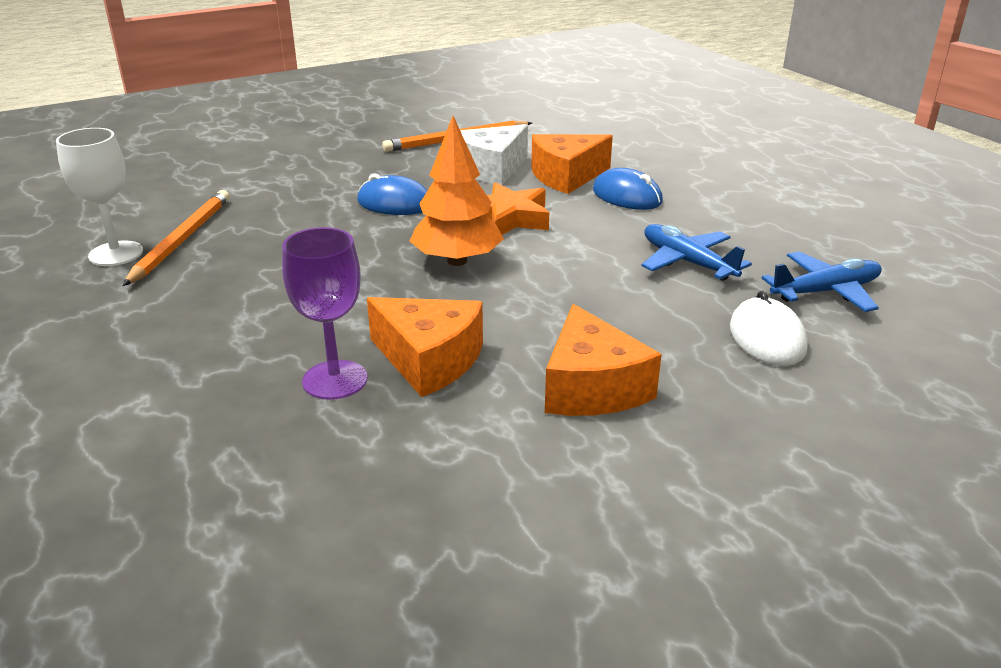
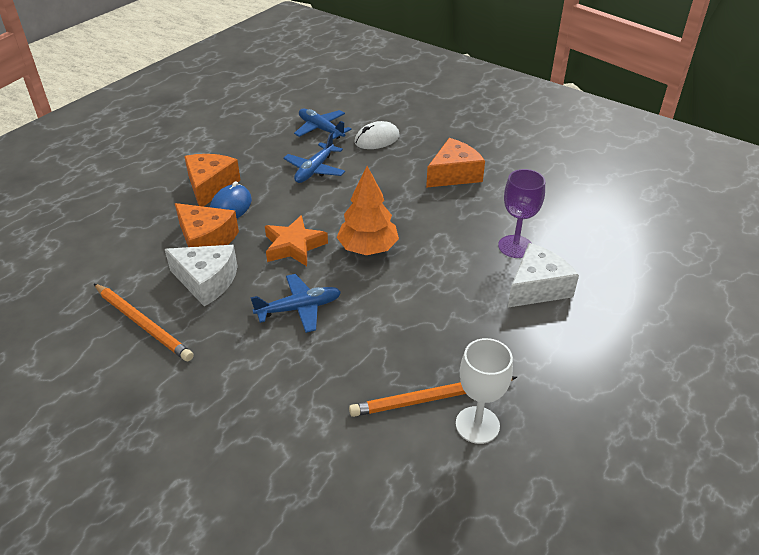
camera: 115 degrees left, 10 degrees up
blue mouse [357,173,428,215] -> blue plane [250,274,341,333]
orange cheese [367,297,483,397] -> orange cheese moved to [184,154,241,207]
none -> white cheese [508,243,579,308]

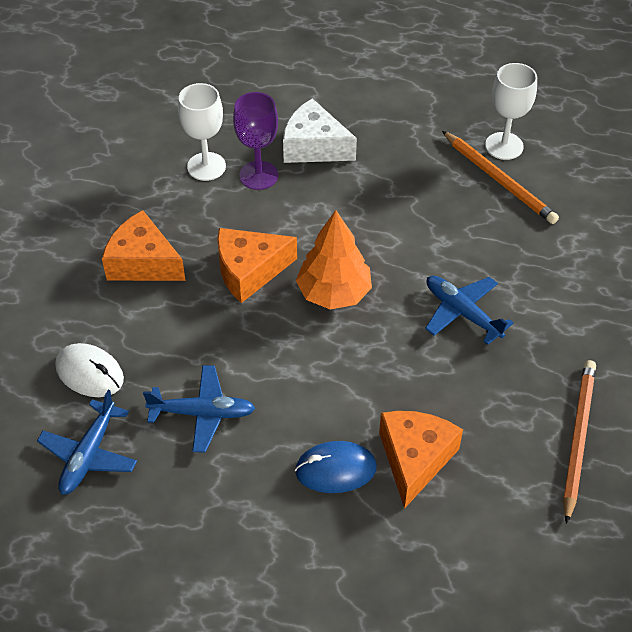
camera: 115 degrees left, 10 degrees up
white cheese [165,245,238,307] -> none
orange cheese [184,154,241,207] -> orange cheese moved to [217,228,297,303]
orange star [265,215,328,266] -> none
none -> white goblet [178,83,226,181]

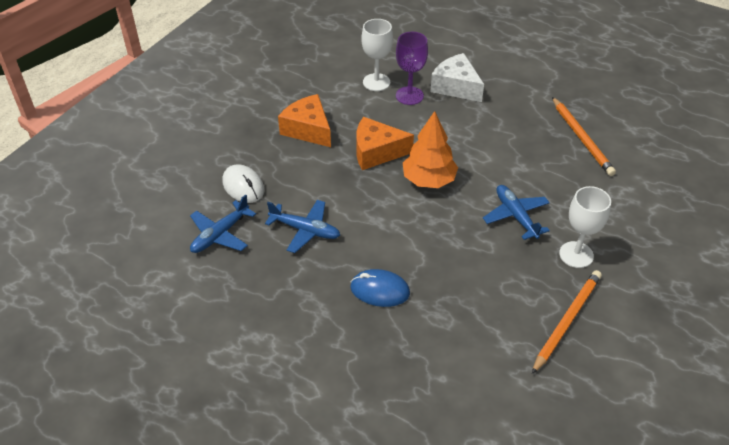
camera: 20 degrees right, 5 degrees down
orange cheese [379,411,463,509] -> none
white goblet [485,63,537,160] -> white goblet moved to [559,186,611,268]

